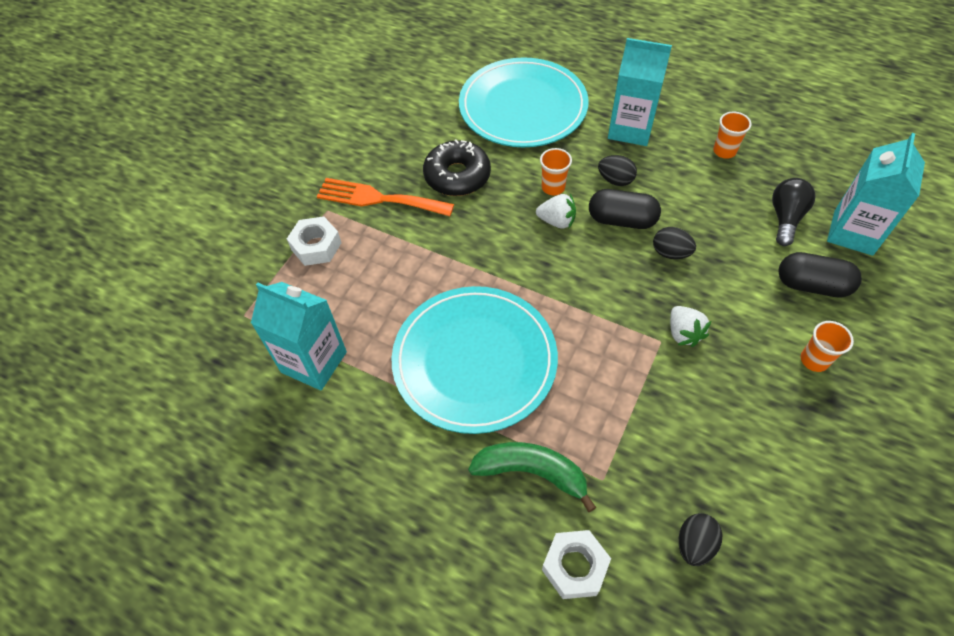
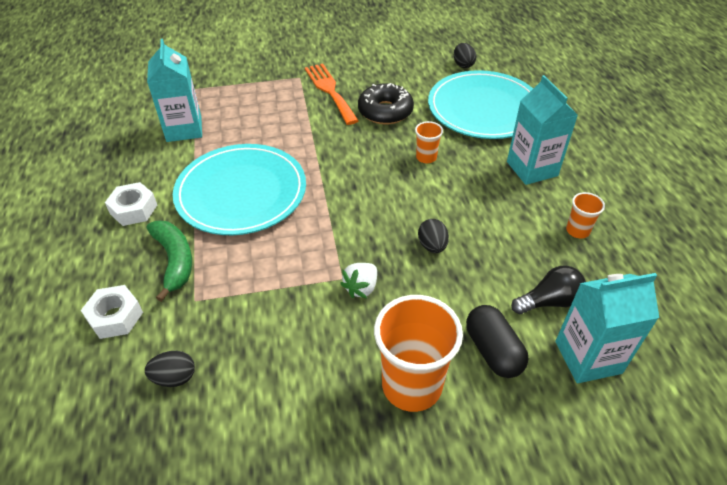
camera: 50 degrees right, 10 degrees down
white nut [287,216,341,266] -> white nut moved to [105,182,157,226]
white strawberry [536,194,576,229] -> none
black capsule [589,189,661,229] -> none
black egg [598,155,637,186] -> black egg moved to [454,43,476,68]
orange cup [801,321,854,372] -> orange cup [374,295,463,412], size x2.08

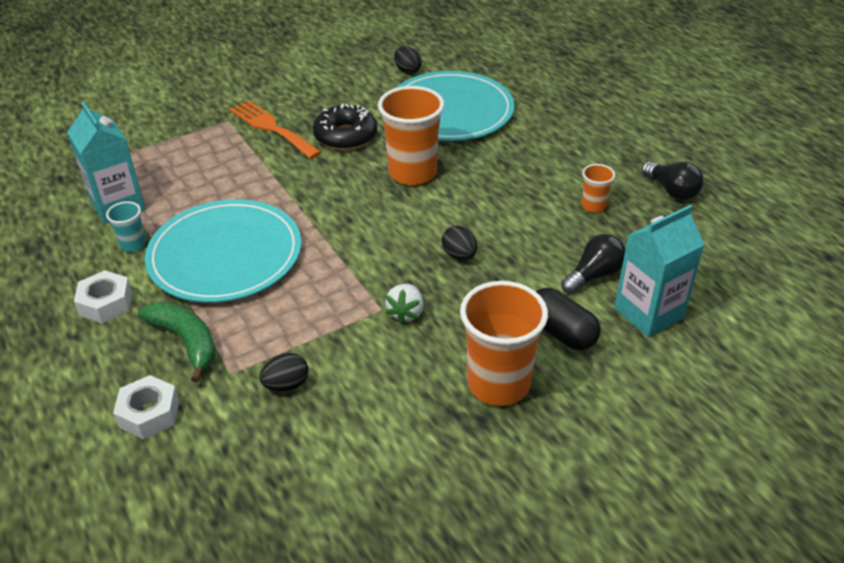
camera: 20 degrees left, 5 degrees down
black egg [145,351,195,387] -> black egg moved to [259,353,308,392]
orange cup [415,121,443,163] -> orange cup [378,86,444,185], size x2.08
turquoise carton [507,75,578,185] -> none
none -> turquoise cup [106,201,146,252]
none -> black light bulb [641,162,704,200]

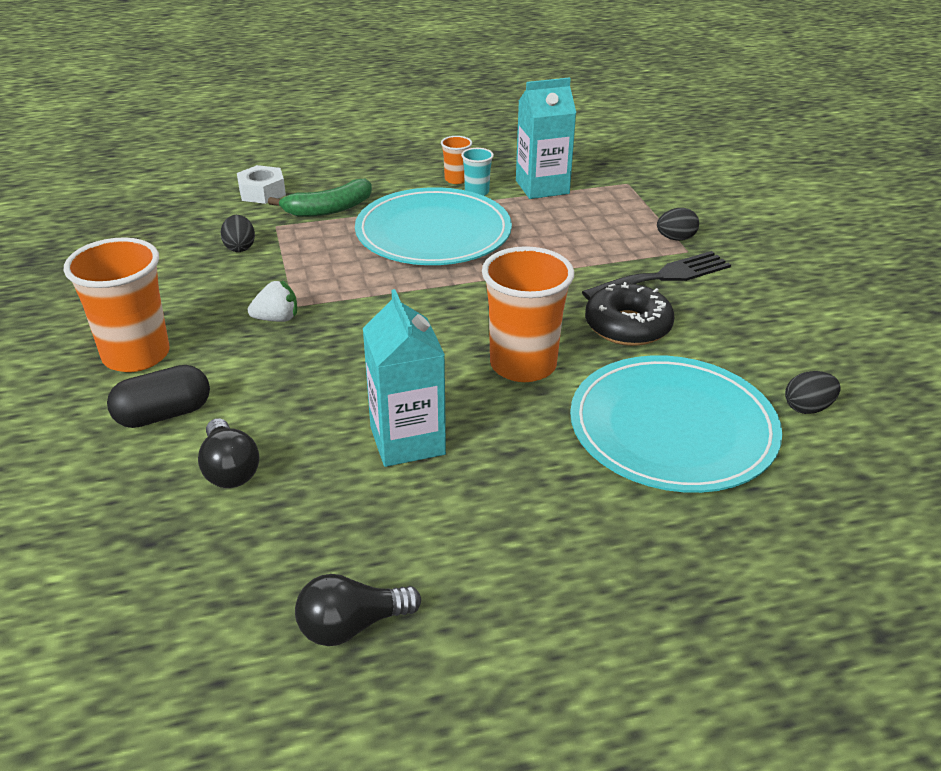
camera: 105 degrees right, 5 degrees down
white nut [74,270,132,324] -> none
orange fork [229,100,321,159] -> black fork [582,251,731,301]
white strawberry [385,284,424,324] -> white strawberry turned 135 degrees clockwise [248,280,297,322]
black egg [442,226,477,260] -> black egg moved to [657,208,699,241]
orange cup [582,164,615,213] -> orange cup moved to [441,136,472,184]
turquoise carton [614,205,705,337] -> turquoise carton moved to [362,289,446,467]

